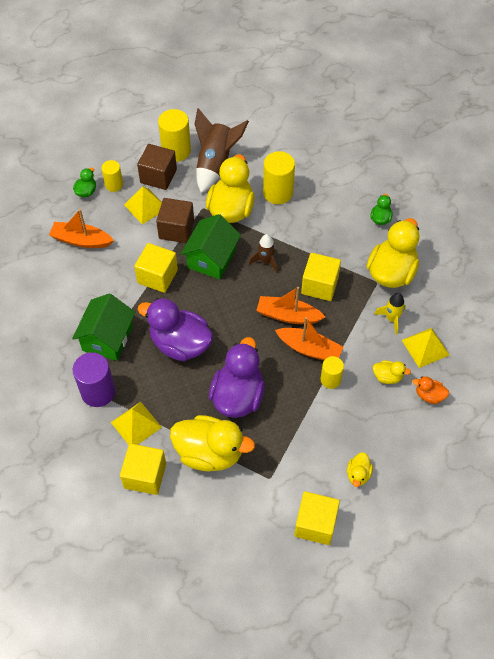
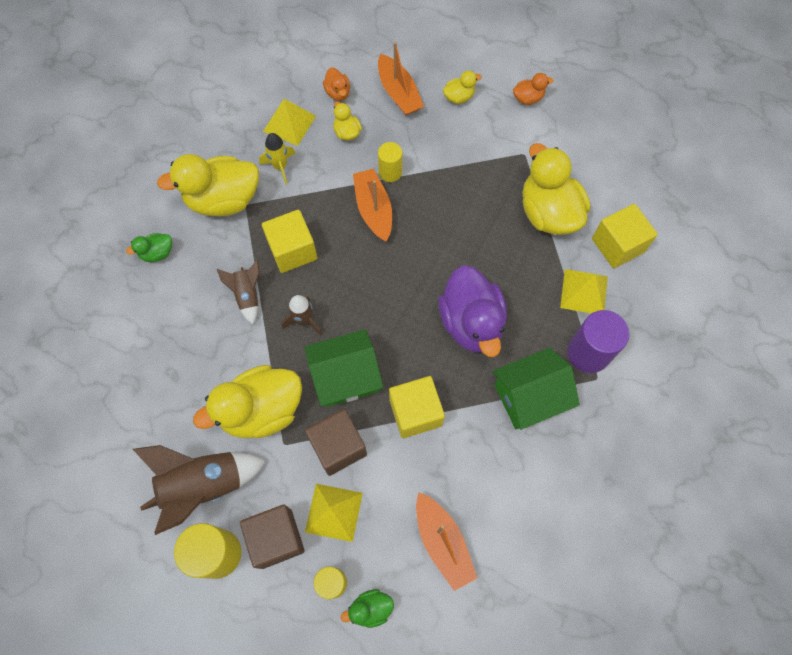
camera: 130 degrees left, 10 degrees up
purple duck [209,337,265,418] -> none
orange boat [256,287,325,324] -> orange boat moved to [378,42,424,116]
yellow cylinder [263,151,295,204] -> none
yellow cube [294,492,340,545] -> orange duck [513,73,554,105]
none -> brown rocket [217,260,260,324]

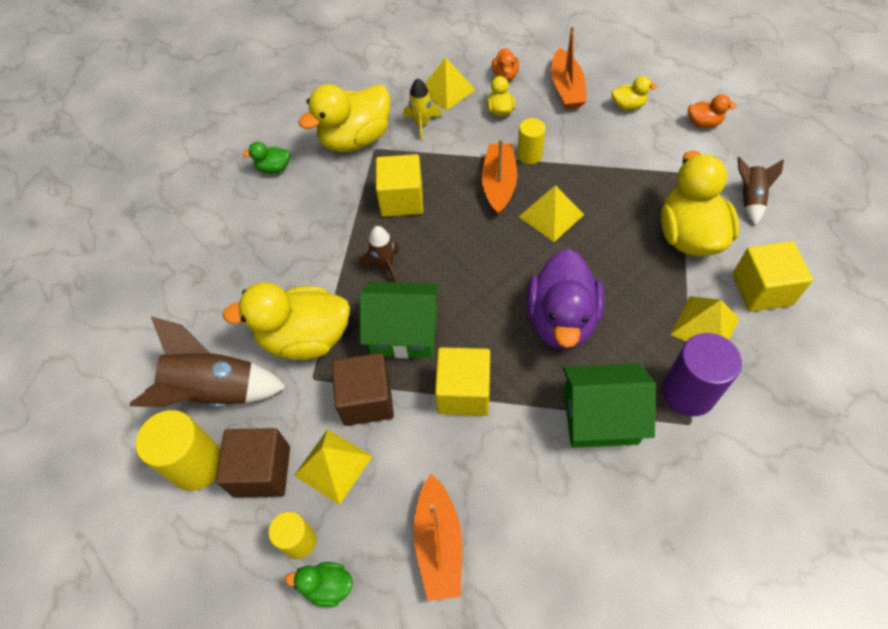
camera: 25 degrees right, 10 degrees down
yellow duck [157,154,259,216] -> yellow duck turned 45 degrees counterclockwise [298,84,390,152]
brown rocket [217,260,260,324] -> brown rocket moved to [738,157,784,225]
none -> yellow pyramid [519,185,584,242]

